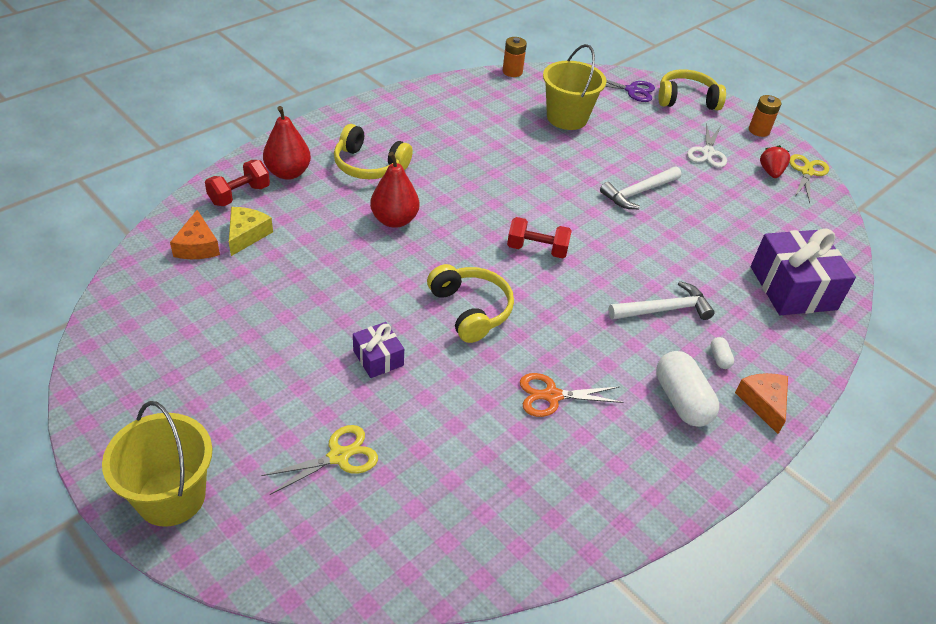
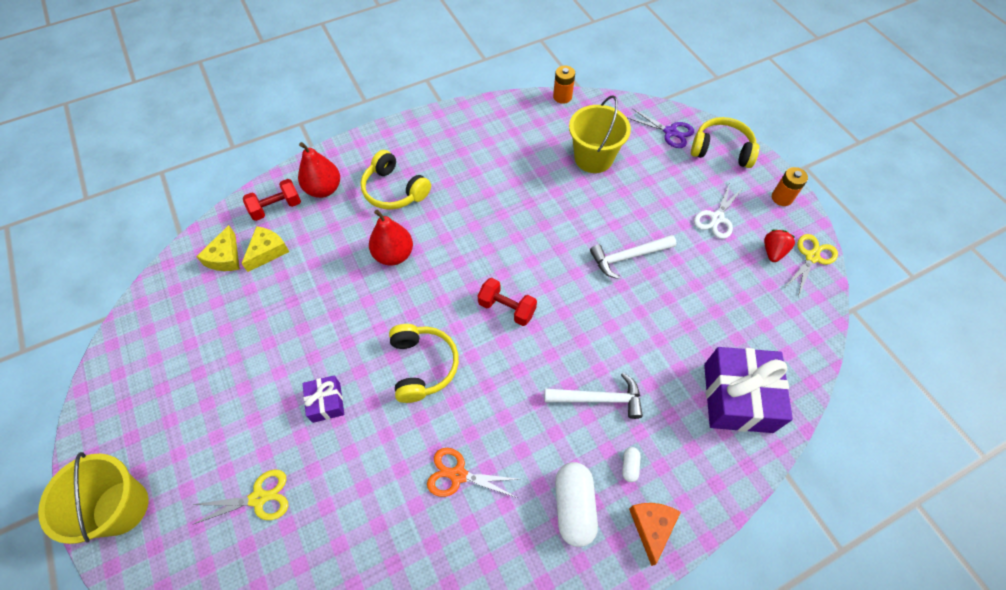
camera: 20 degrees right, 15 degrees up
orange cheese [170,210,220,259] -> yellow cheese [196,225,240,271]

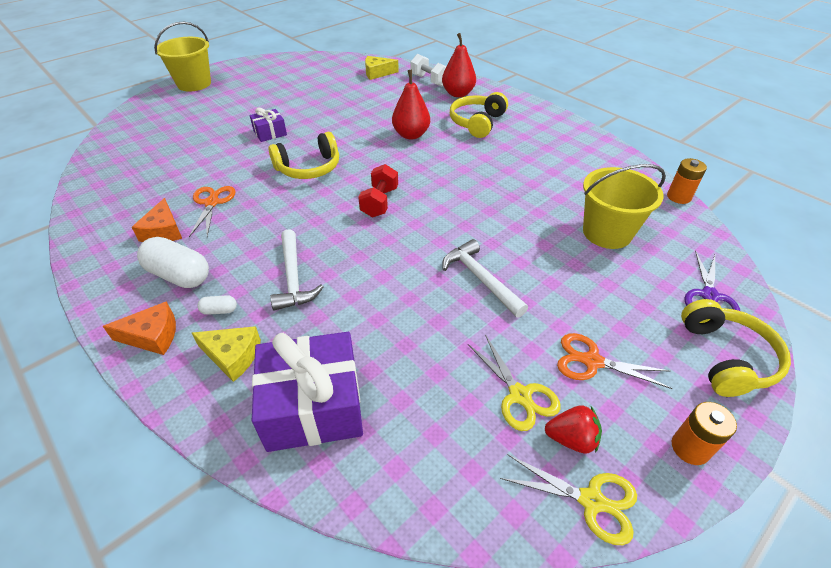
camera: 75 degrees right, 15 degrees down
yellow scissors [192,469,288,525] -> yellow scissors moved to [468,335,560,431]
yellow cheese [241,226,289,272] -> yellow cheese moved to [192,326,261,382]
red dumbbell [243,179,301,221] -> white dumbbell [410,54,447,86]
white capsule [555,462,598,547] -> white capsule turned 45 degrees clockwise [137,237,209,288]
white scissors [694,183,744,239] -> orange scissors [557,333,672,389]
none -> orange cheese [131,198,182,242]

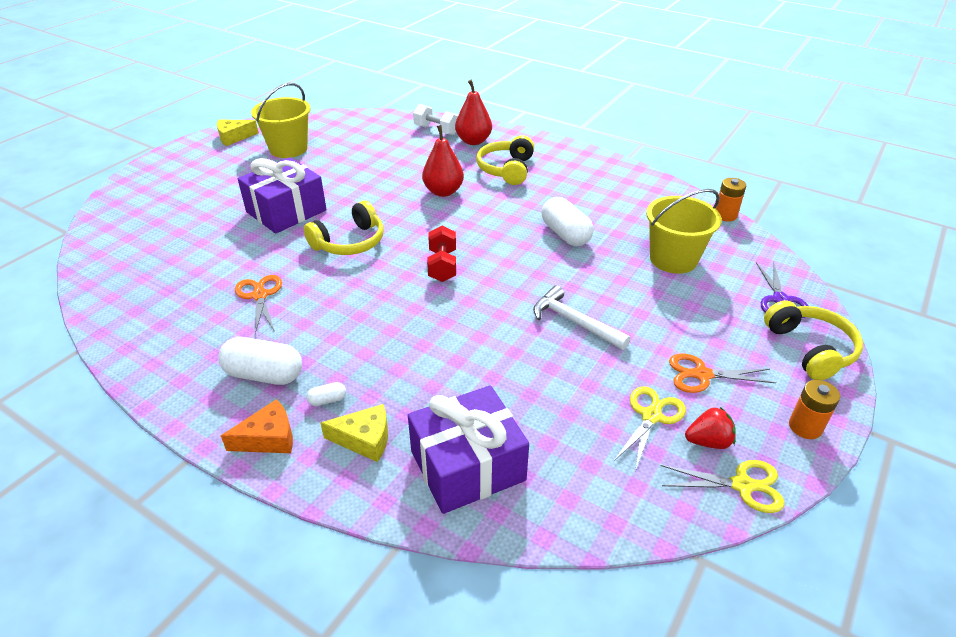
camera: 15 degrees left, 5 degrees down
orange cheese [131,198,182,242] -> none
yellow bucket [154,22,211,92] -> yellow bucket moved to [251,83,311,158]
purple gift [250,108,287,142] -> purple gift [238,157,327,233], size x1.96
white hammer [270,229,324,311] -> none
yellow cheese [365,56,399,80] -> yellow cheese moved to [217,119,258,146]
yellow scissors [468,335,560,431] -> yellow scissors turned 105 degrees counterclockwise [614,386,686,472]
none -> white capsule [542,197,594,246]

